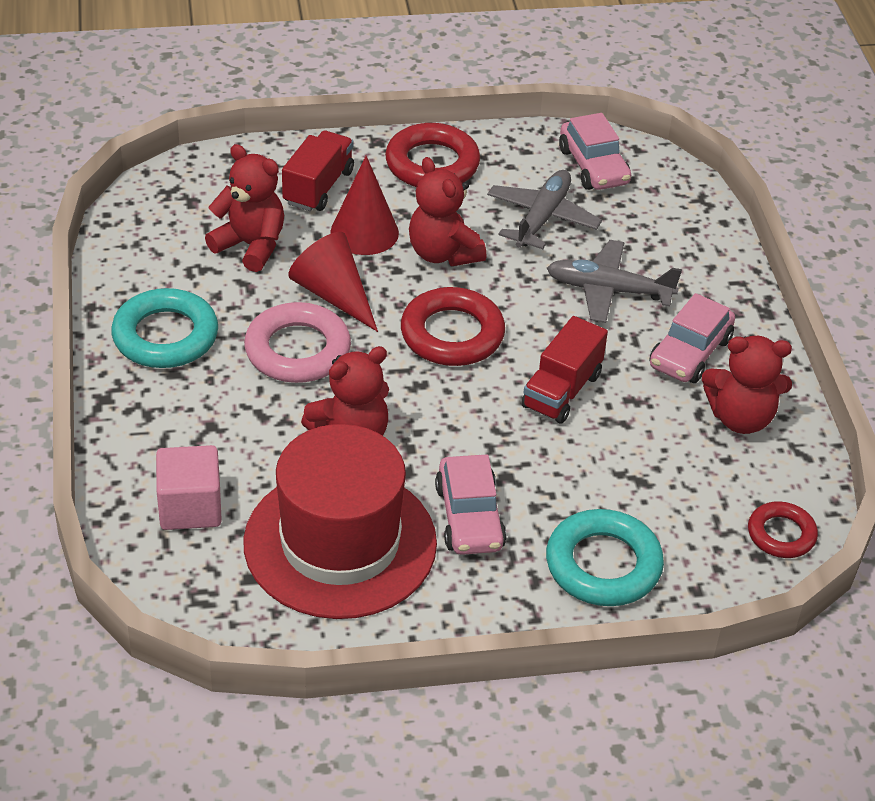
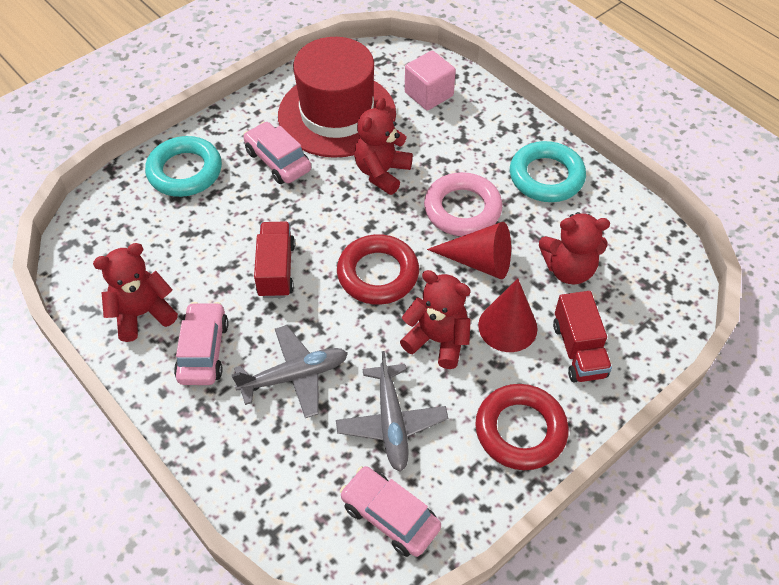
camera: 150 degrees right, 10 degrees up
red ring [748,501,818,558] -> none

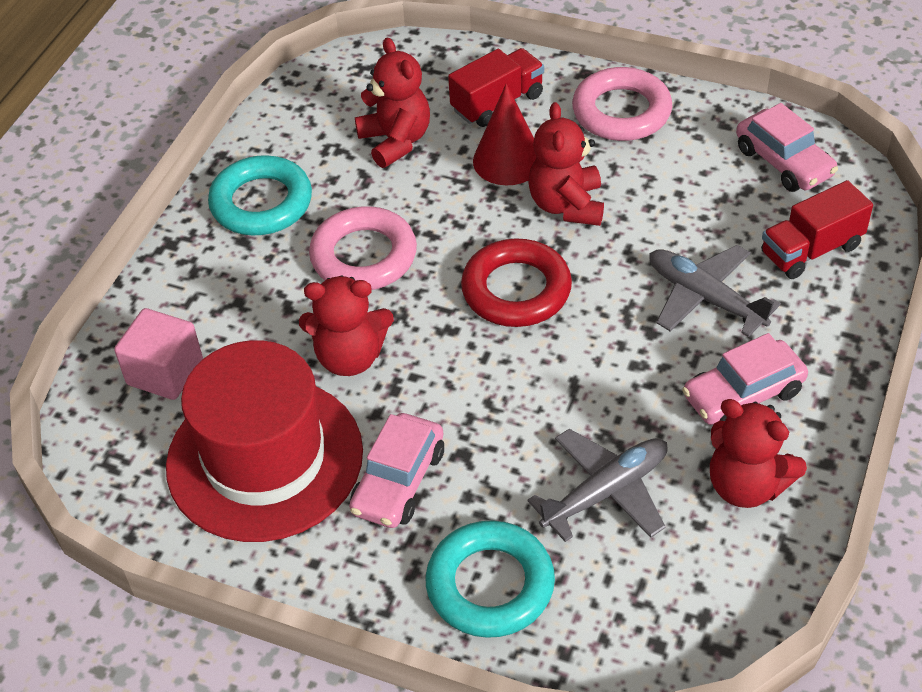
camera: 115 degrees left, 5 degrees down
red truck [254,221,295,298] -> red truck moved to [761,180,873,279]
grey plane [336,351,448,472] -> grey plane moved to [527,429,668,542]
pink car [340,466,441,557] -> pink car turned 45 degrees counterclockwise [736,103,838,192]
red cone [427,222,511,279] -> none
red ring [475,384,569,470] -> pink ring [572,67,672,141]

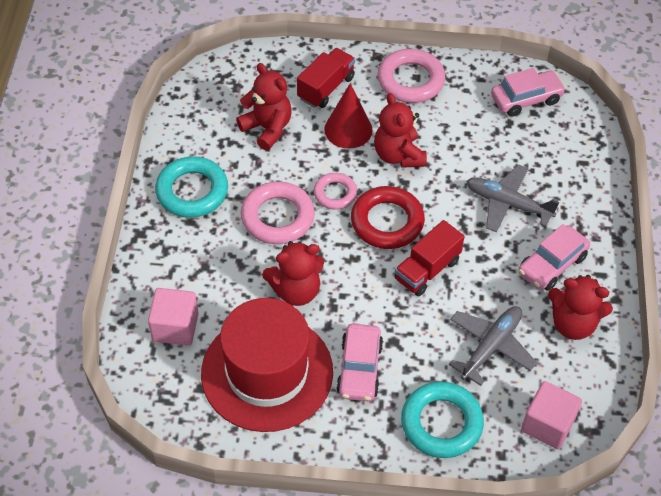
camera: 20 degrees left, 5 degrees up
pink car [736,103,838,192] -> pink car turned 60 degrees counterclockwise [491,68,566,117]
red truck [761,180,873,279] -> red truck moved to [395,220,464,296]
none -> pink ring [313,173,357,210]
none -> pink cube [521,381,582,449]

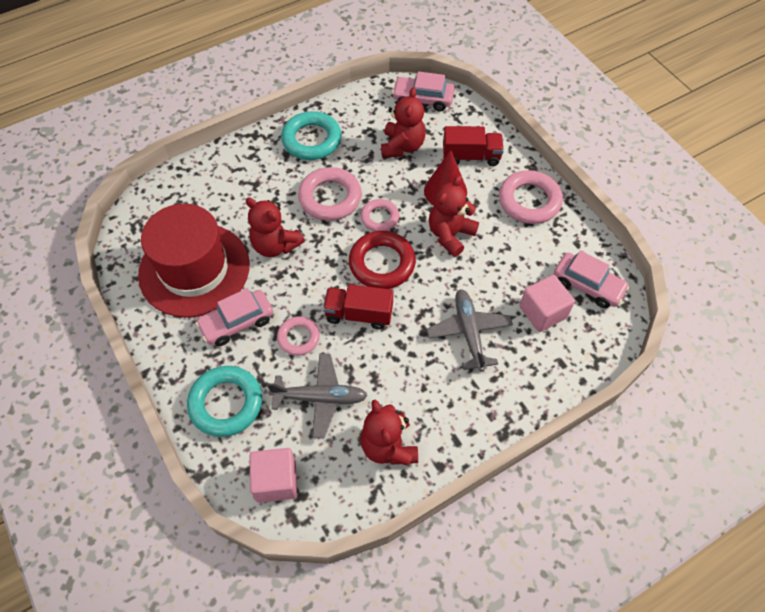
camera: 55 degrees right, 5 degrees up
pink cube [148,288,199,346] -> pink cube moved to [520,275,575,332]
pink car [518,224,590,291] -> pink car moved to [392,71,455,111]
none -> pink ring [277,316,320,356]

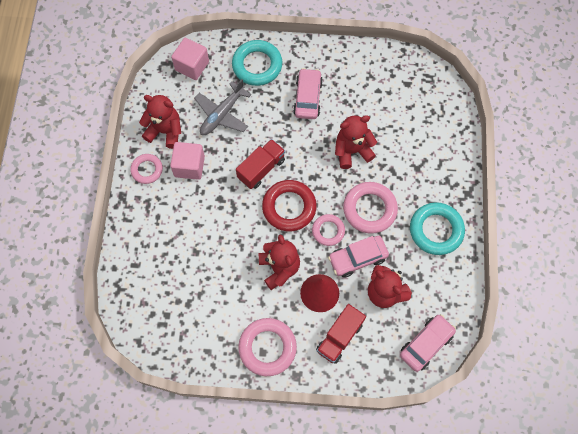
camera: 125 degrees right, 10 degrees up
red hat [138,204,250,318] -> none
pink ring [277,316,320,356] -> pink ring moved to [130,154,163,184]
grey plane [427,289,513,371] -> none
pink cube [520,275,575,332] -> pink cube moved to [170,142,205,180]
pink car [554,251,630,308] -> pink car moved to [328,236,389,278]

